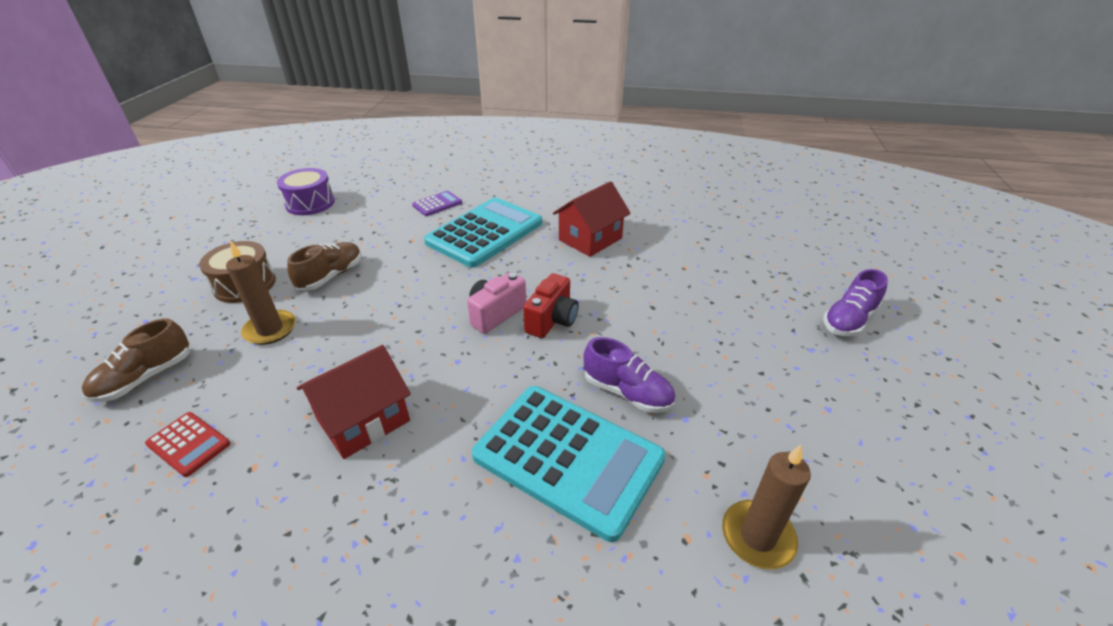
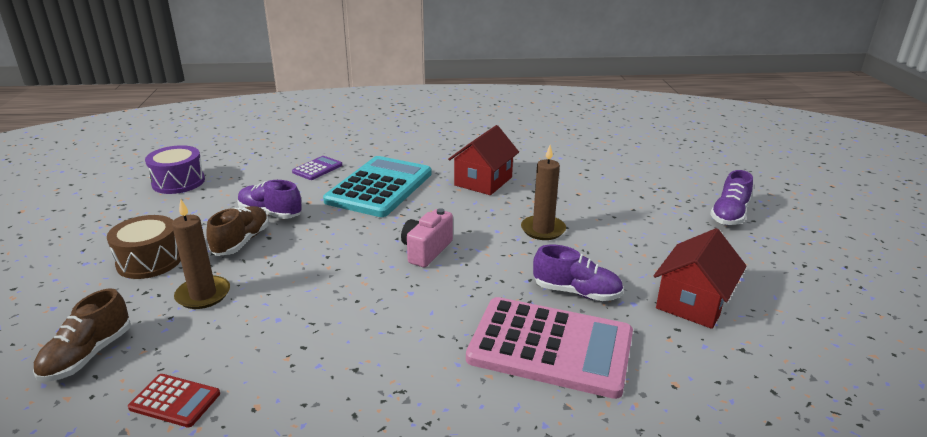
camera: 15 degrees left, 10 degrees down
red house [297,345,411,459] -> red house moved to [654,228,747,329]
turquoise calculator [472,386,666,542] -> pink calculator [466,297,633,399]
red camera [523,273,579,338] -> none
brown candle [722,445,811,569] -> brown candle moved to [521,145,566,240]
none -> purple shoe [237,180,302,219]

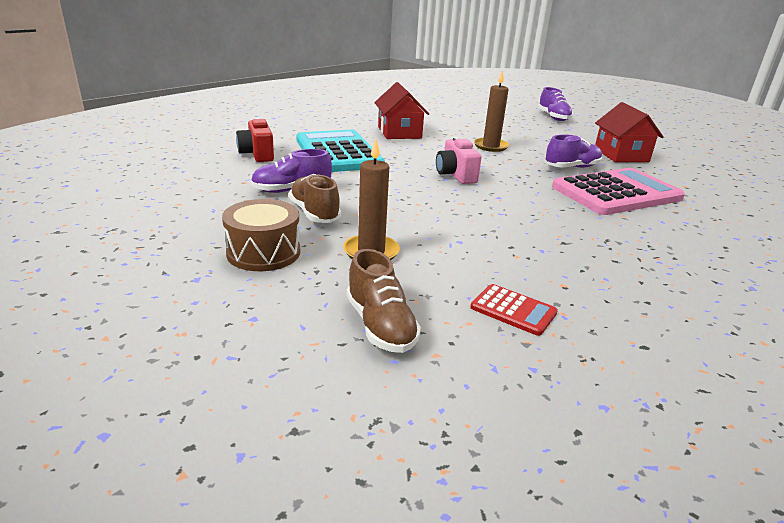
camera: 45 degrees left, 0 degrees up
red calculator [128,374,220,428] -> red calculator turned 60 degrees clockwise [470,284,558,336]
purple drum [145,145,205,194] -> none
purple calculator [292,156,342,180] -> red camera [236,118,274,162]

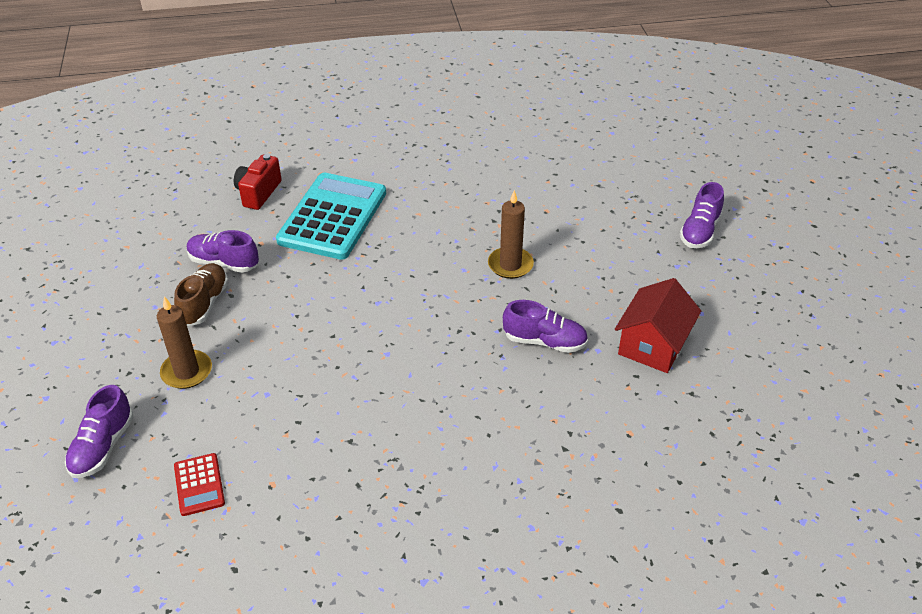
camera: 40 degrees right, 15 degrees up
brown drum [222,199,300,271] -> none
brown shoe [347,249,421,353] -> purple shoe [65,385,134,478]
red house [374,82,429,139] -> none
pink camera [436,137,482,184] -> none
pink calculator [552,168,685,215] -> none

